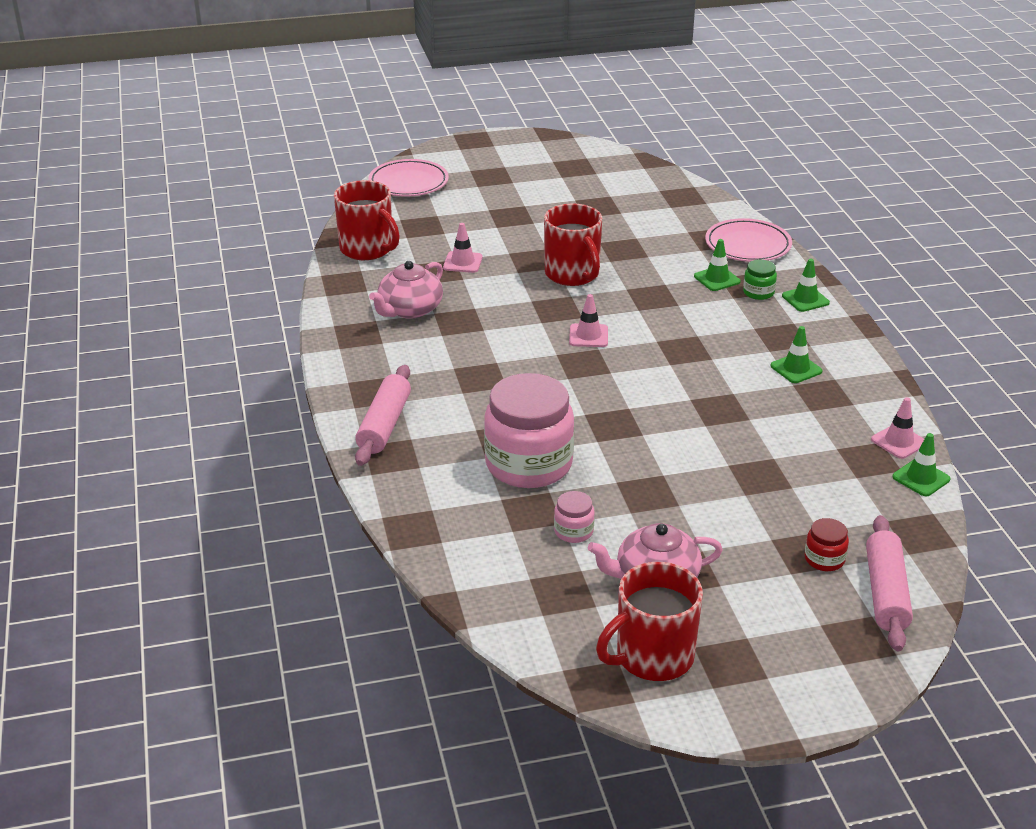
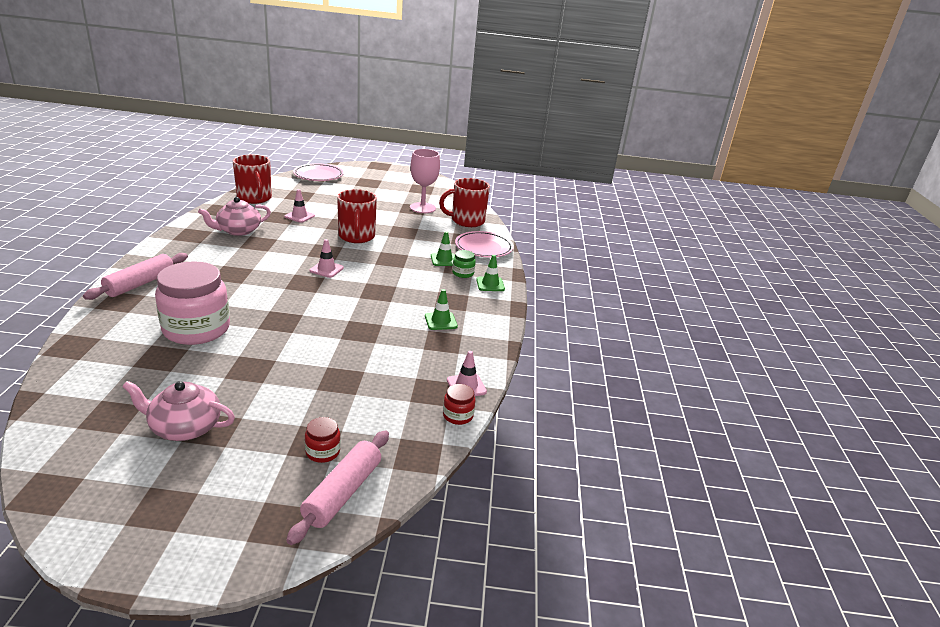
camera: 15 degrees right, 5 degrees down
pink jar [554,491,595,543] -> none
red mug [596,562,703,681] -> red mug moved to [439,178,490,227]
green traffic cone [892,433,950,496] -> red jar [443,384,475,425]
none -> pink goblet [410,149,440,213]

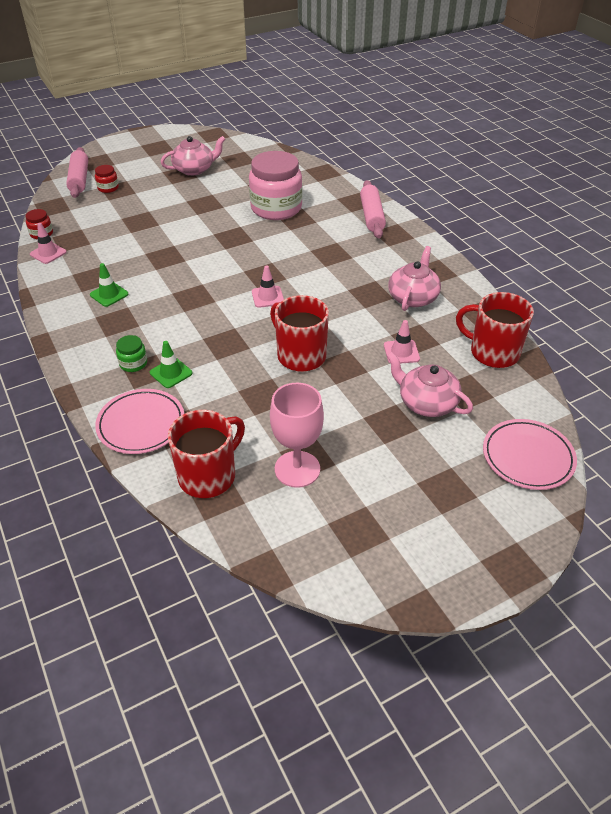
camera: 150 degrees right, 15 degrees up
green traffic cone [476,255,505,291] -> none
none -> pink teapot [387,352,473,417]

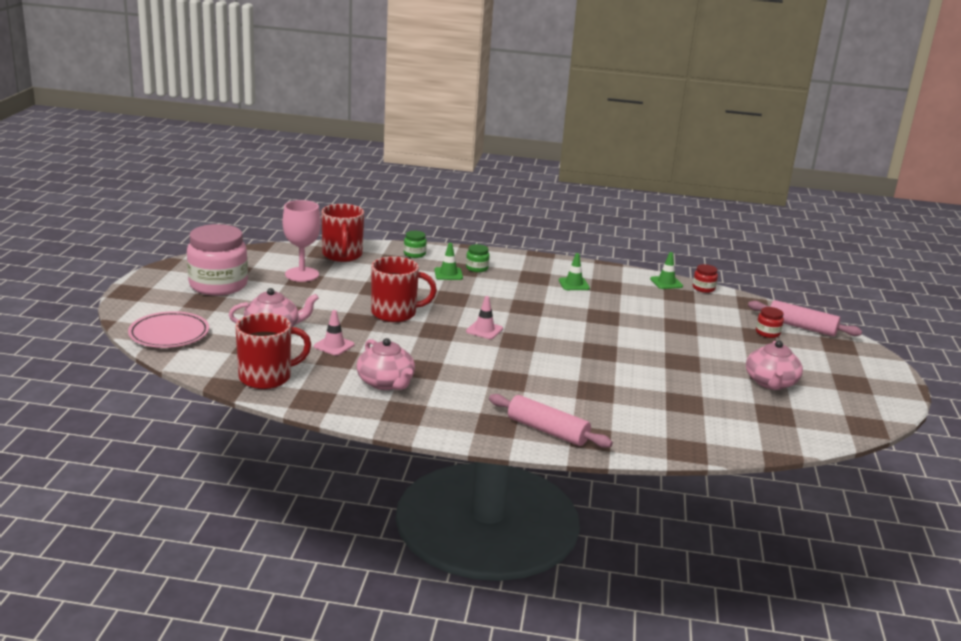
camera: 125 degrees right, 20 degrees down
pink traffic cone [30,223,67,264] -> green traffic cone [650,252,683,289]
pink plate [95,389,184,454] -> green jar [404,231,427,258]
pink jar [249,151,302,220] -> pink jar moved to [187,224,248,295]

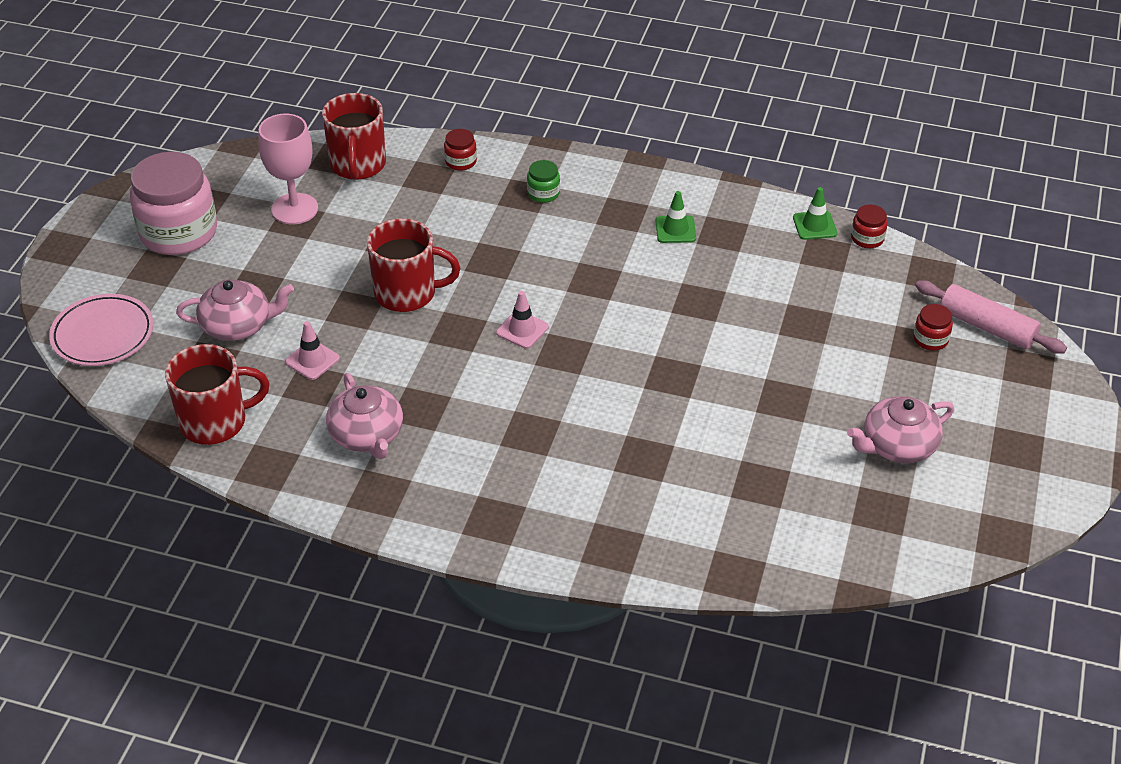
camera: 10 degrees right, 20 degrees up
green jar [404,231,427,258] -> red jar [444,129,477,171]
green traffic cone [435,243,463,280] -> none
pink rolling pin [489,394,613,448] -> none
pink teapot [746,341,803,390] -> pink teapot turned 45 degrees clockwise [847,396,954,463]

